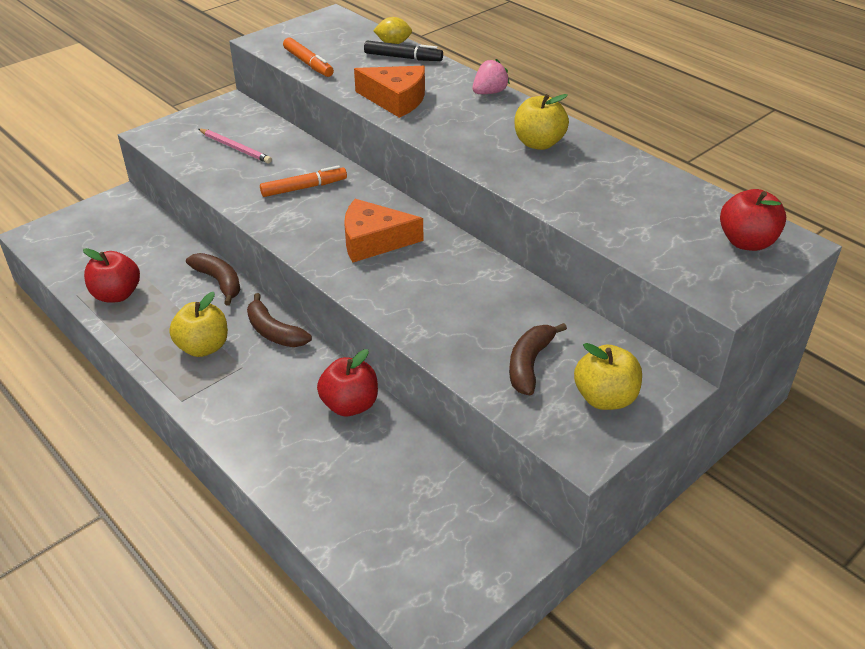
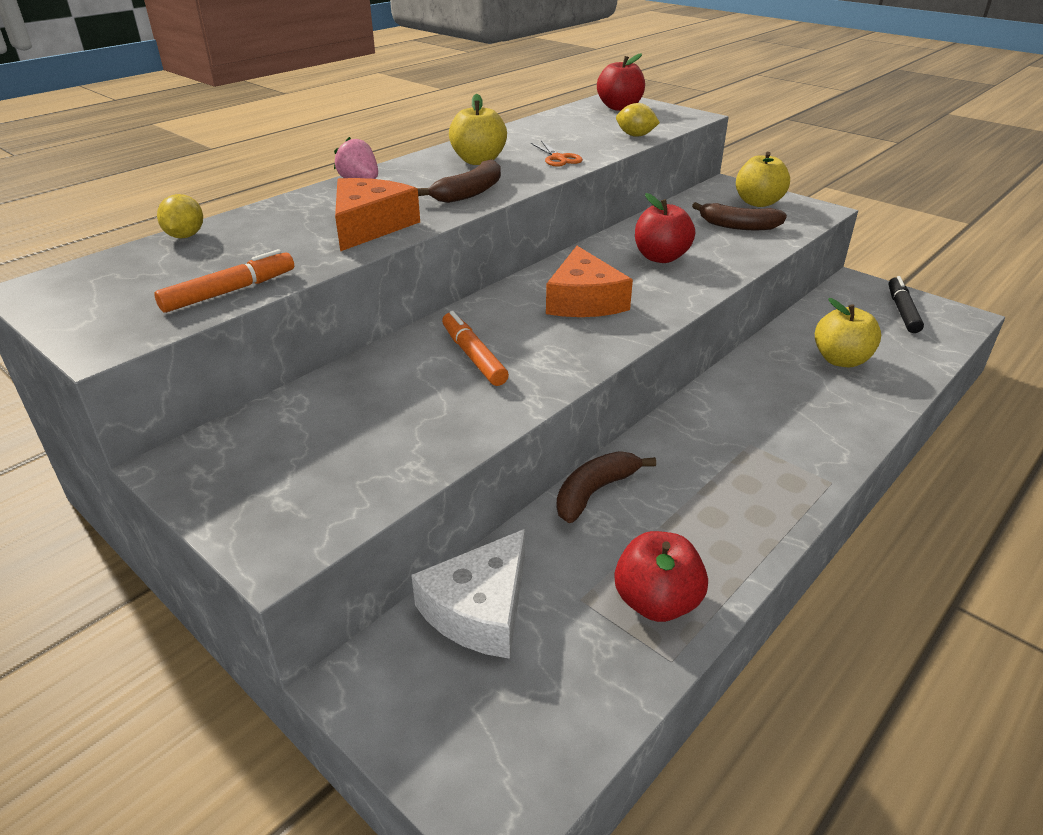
camera: 95 degrees left, 5 degrees down
yellow apple [169,292,228,357] -> yellow apple moved to [815,298,881,367]
pink pencil [199,129,272,163] -> none
brown banana [247,293,312,347] -> brown banana moved to [417,159,501,203]
red apple [317,349,378,416] -> red apple moved to [635,193,695,263]
black marker [364,41,443,61] -> black marker moved to [888,276,924,333]
none -> white cheese [411,529,525,659]
none -> orange scissors [531,141,583,167]
none -> yellow lemon [616,103,660,137]

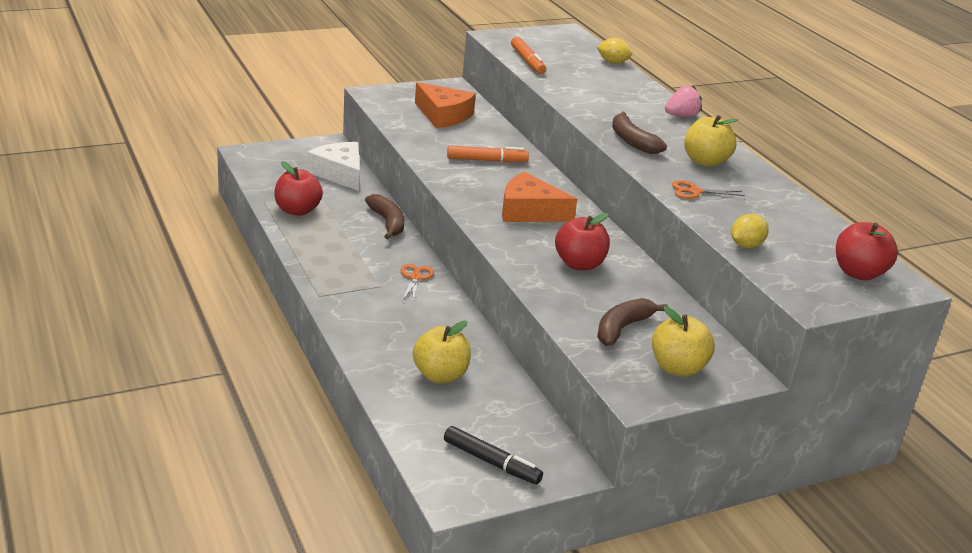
camera: 110 degrees right, 5 degrees down
orange cheese [335,178,420,251] -> orange cheese moved to [415,82,476,128]
none -> orange scissors [400,264,434,302]

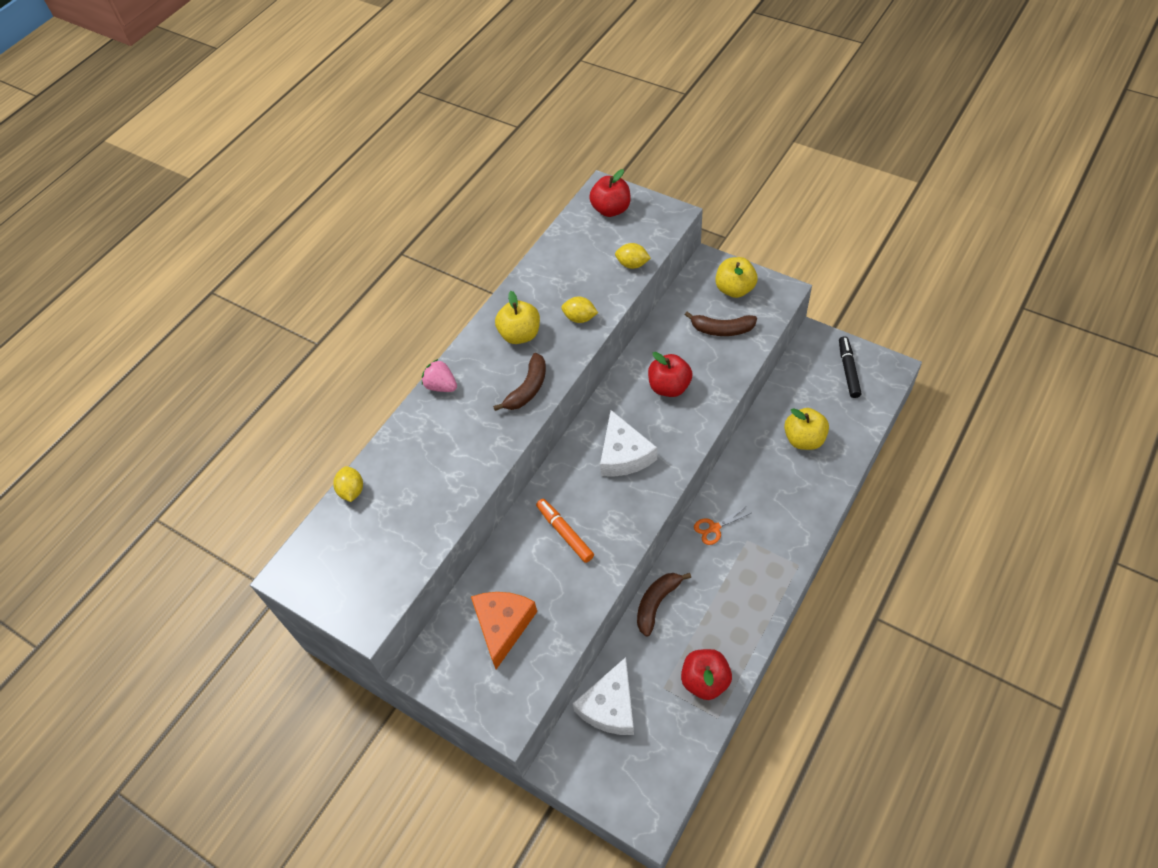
camera: 115 degrees left, 25 degrees up
orange cheese [502,172,577,222] -> white cheese [600,410,657,477]
orange marker [511,37,546,74] -> none
orange scissors [672,180,745,199] -> yellow lemon [561,297,598,323]

